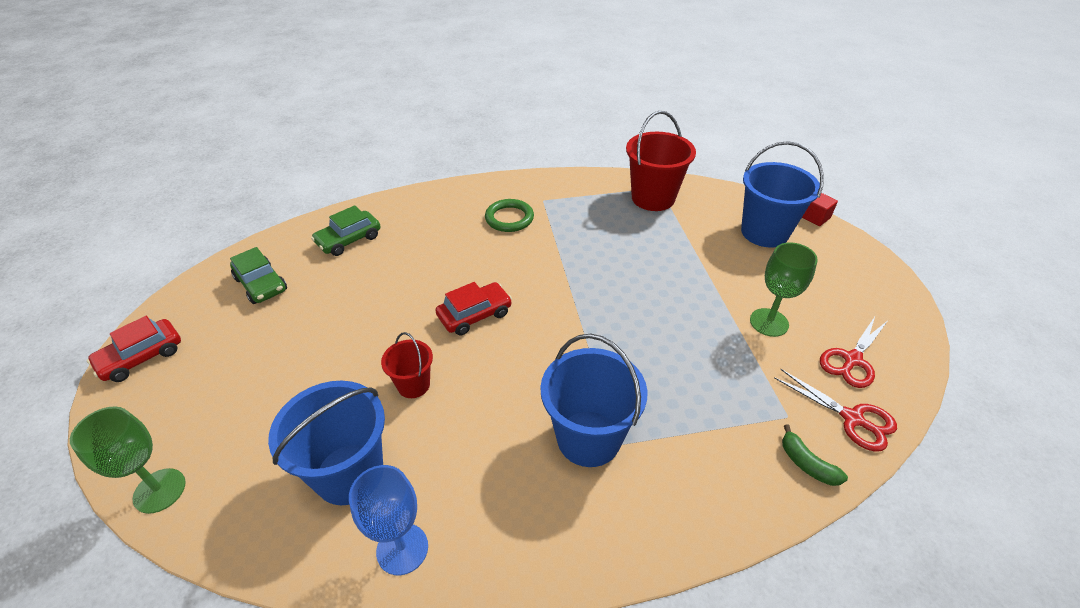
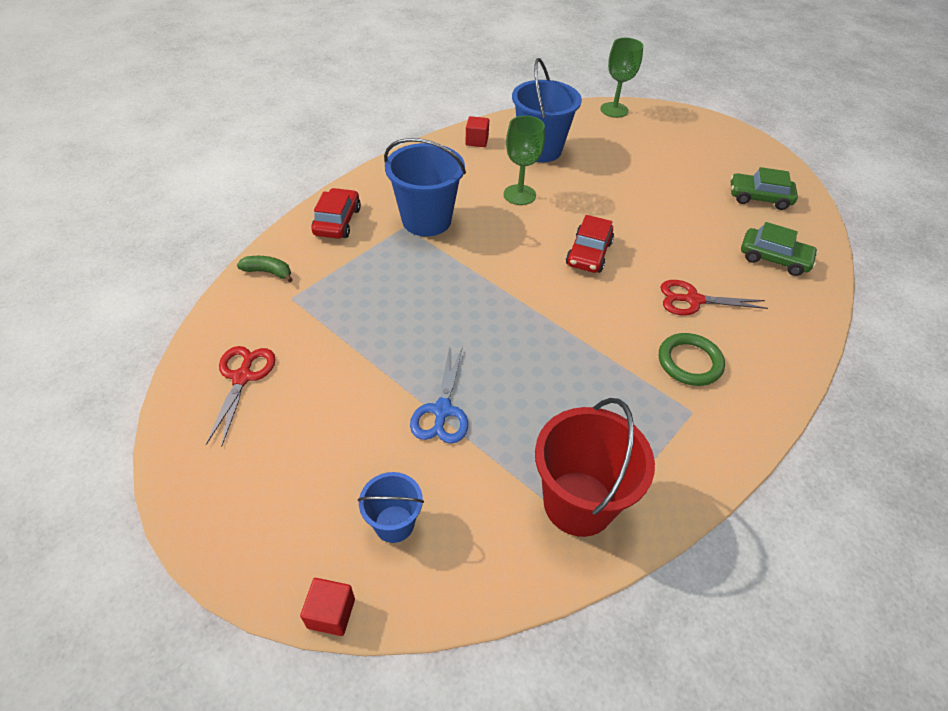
camera: 140 degrees right, 5 degrees up
red car [87,316,181,382] -> red car moved to [311,188,361,239]
green car [311,205,380,256] -> green car turned 105 degrees clockwise [741,222,818,276]
blue goblet [349,465,428,575] -> red cube [465,116,489,147]
red bucket [381,332,433,398] -> none
blue bucket [741,141,824,247] -> blue bucket [358,472,424,543], size x0.54
green goblet [750,242,818,337] -> green goblet moved to [504,116,545,205]
red scissors [774,369,897,452] -> red scissors moved to [661,280,768,316]
none -> blue scissors [410,346,468,444]

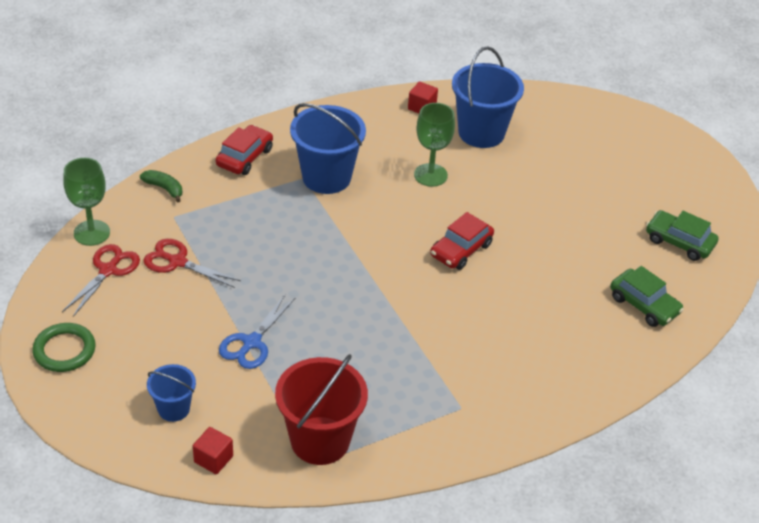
camera: 20 degrees right, 5 degrees down
red cube [300,578,355,636] -> red cube moved to [193,427,233,474]
green goblet [600,38,643,118] -> green goblet moved to [63,158,110,246]
green ring [659,333,725,386] -> green ring moved to [32,323,96,372]
red scissors [661,280,768,316] -> red scissors moved to [143,239,241,288]

